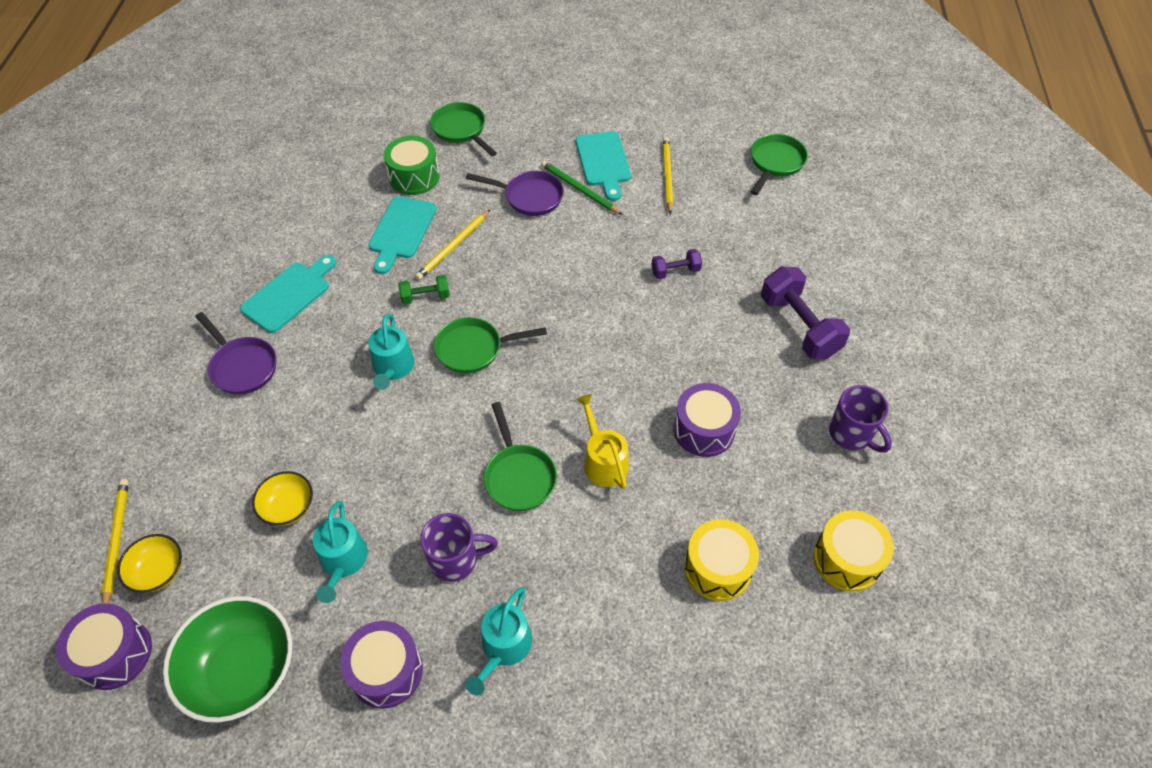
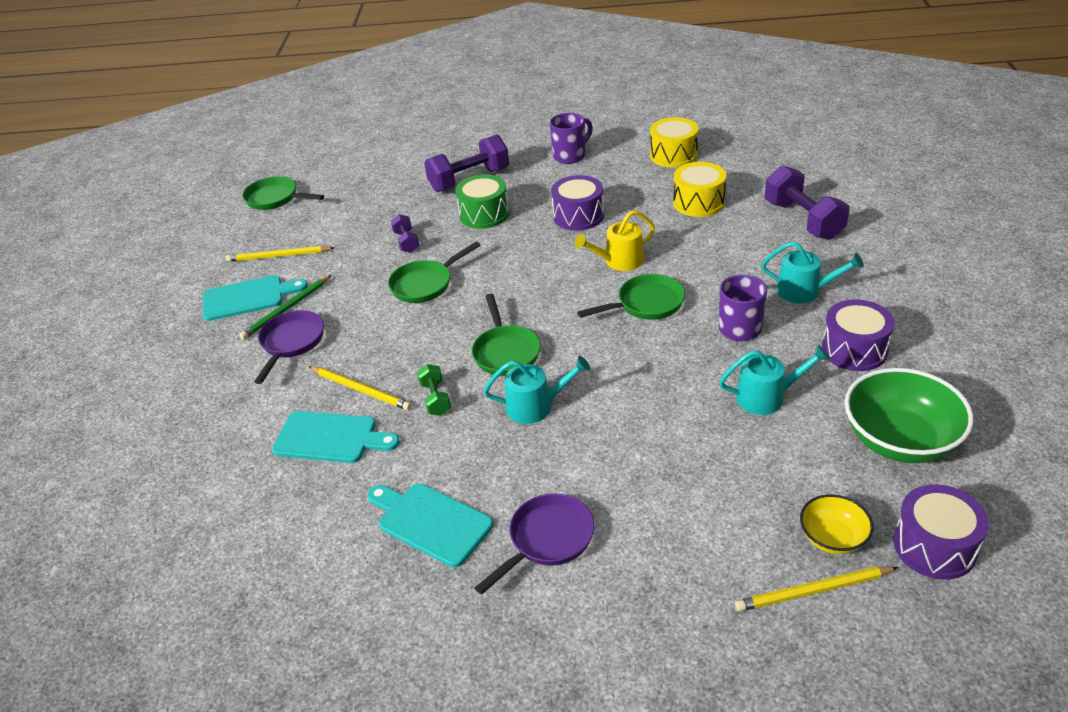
camera: 90 degrees left, 15 degrees down
yellow bowl [252,471,313,526] -> none
green drum [384,136,440,195] -> green drum moved to [455,174,509,229]
green pan [430,102,497,156] -> green pan moved to [388,242,480,303]
none -> purple dumbbell [765,165,849,240]

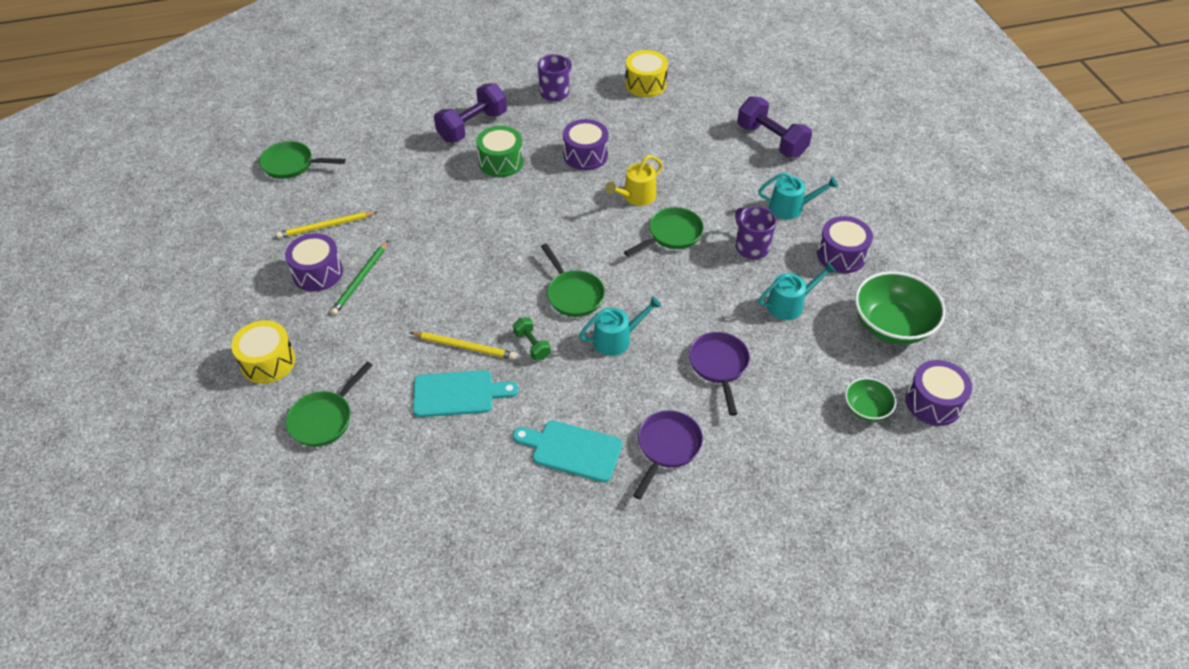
camera: 20 degrees left, 10 degrees up
turquoise cutting board [203,275,308,321] -> purple drum [285,233,343,292]
purple pan [254,310,324,384] -> purple pan moved to [689,332,750,416]
green pan [388,242,480,303] -> green pan moved to [286,361,373,447]
purple dumbbell [391,214,419,253] -> none
yellow drum [673,162,726,217] -> yellow drum moved to [231,320,296,384]
yellow pencil [735,567,898,612] -> none
yellow bowl [800,494,874,554] -> green bowl [845,378,896,421]

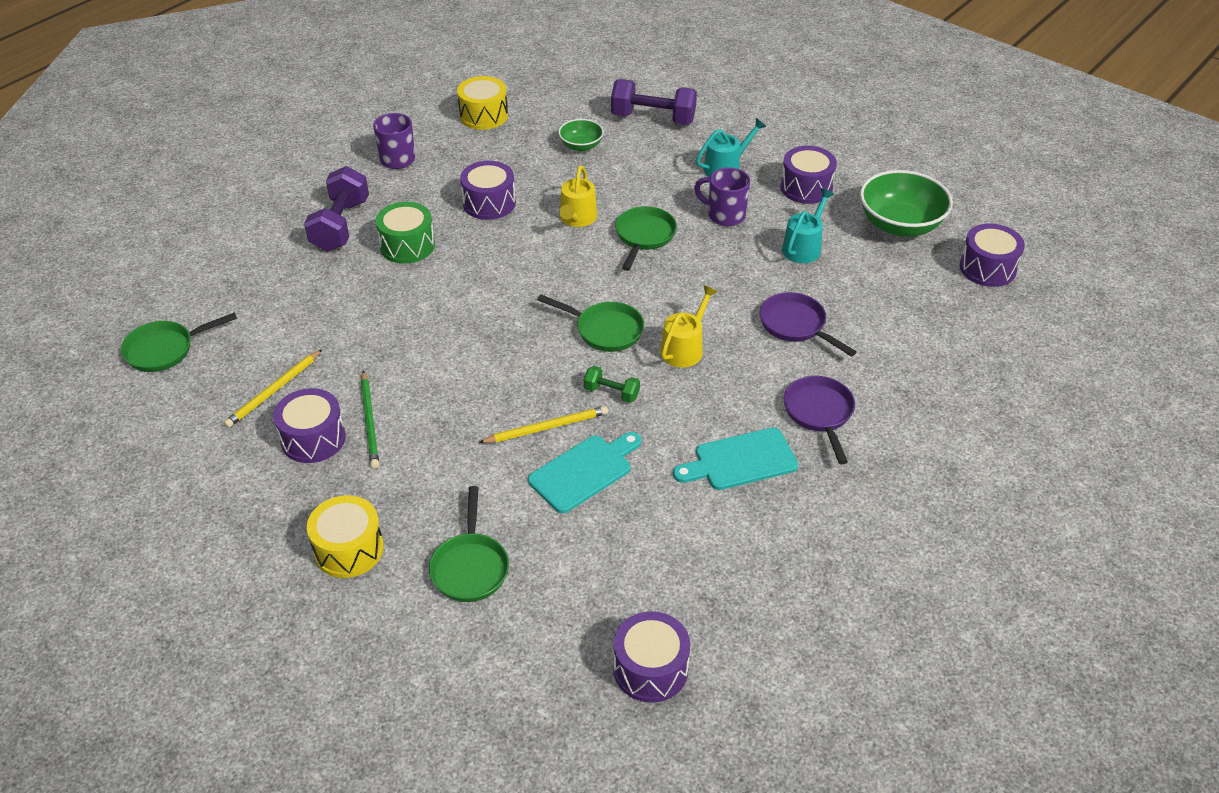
camera: 35 degrees left, 5 degrees down
turquoise watering can [579,296,661,356] -> yellow watering can [660,285,718,367]
green bowl [845,378,896,421] -> green bowl moved to [558,119,604,151]
none -> purple drum [614,611,690,703]

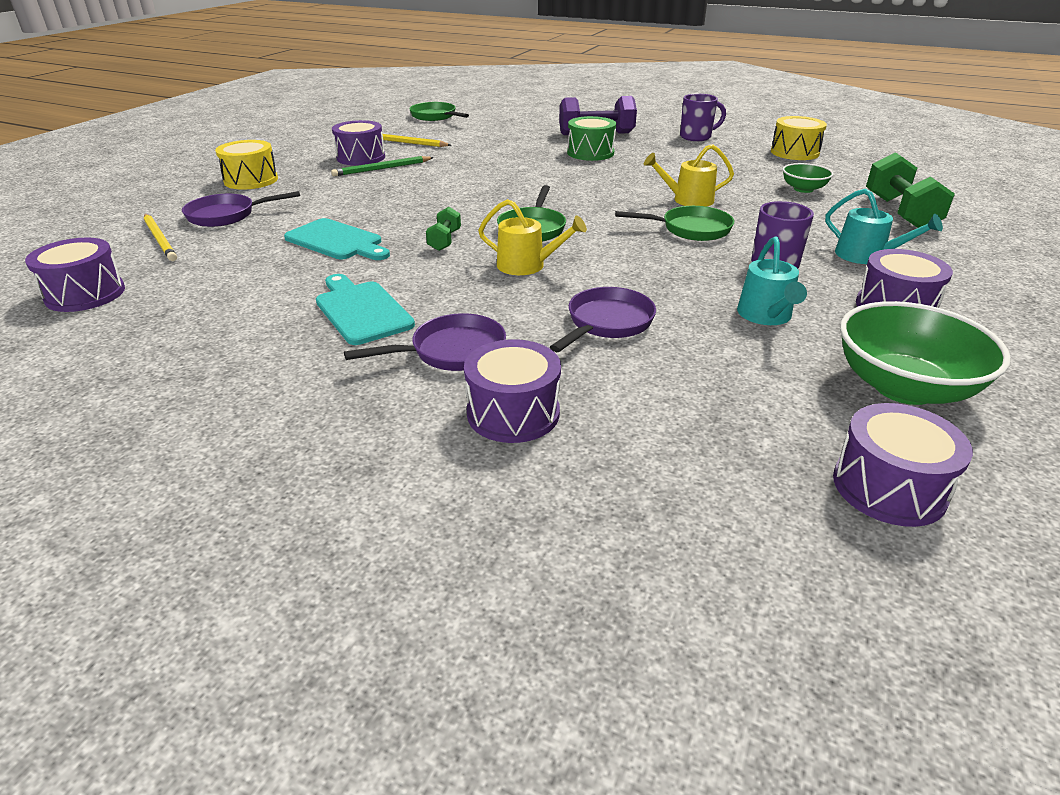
camera: 75 degrees right, 10 degrees down
green pan [429,486,509,602] -> purple pan [182,191,300,227]
purple drum [460,161,516,220] -> purple drum moved to [464,339,561,443]
yellow pencil [478,406,608,443] -> yellow pencil moved to [144,214,177,261]
purple dumbbell [611,79,697,125] -> green dumbbell [866,152,955,228]
turquoise watering can [782,188,834,263] -> turquoise watering can turned 75 degrees clockwise [737,237,807,325]

